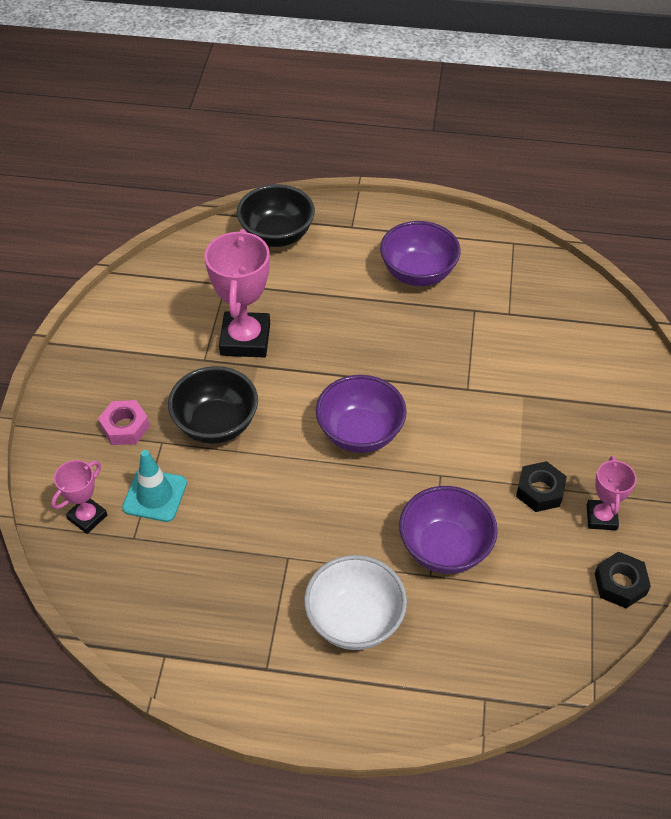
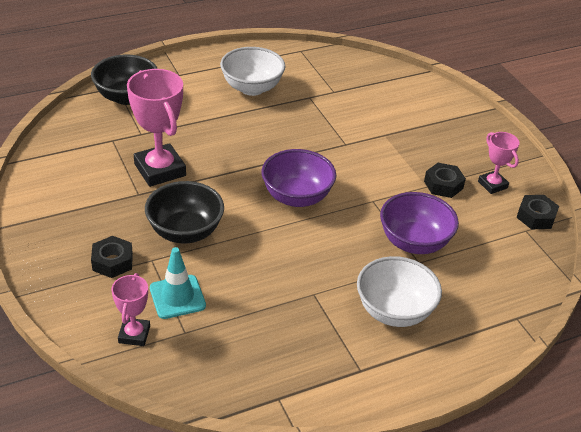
camera: 35 degrees left, 10 degrees down
pink nut [98,400,150,445] -> black nut [91,236,133,278]
purple bowl [380,221,461,286] -> white bowl [220,47,285,96]

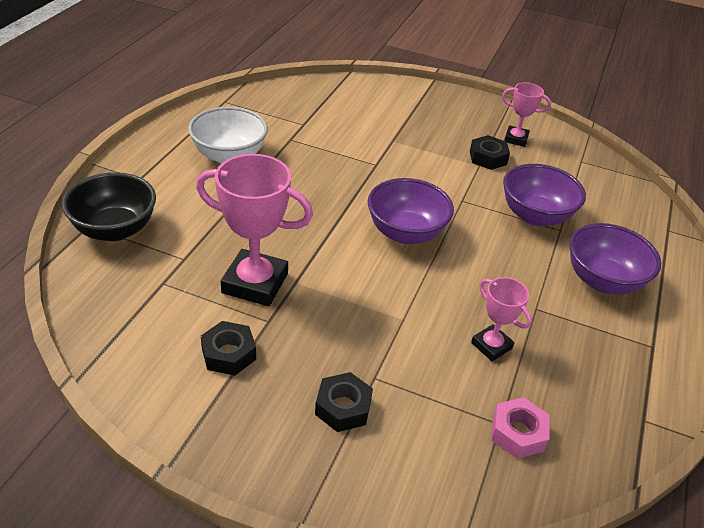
camera: 45 degrees left, 0 degrees up
pink trophy [111,273,150,346] -> pink trophy moved to [471,277,532,361]
black bowl [145,181,224,243] -> none
turquoise traffic cone [150,247,206,319] -> none
white bowl [357,256,442,327] -> purple bowl [569,223,661,294]
black nut [516,195,559,229] -> black nut moved to [201,321,256,376]
none -> pink nut [491,397,549,459]

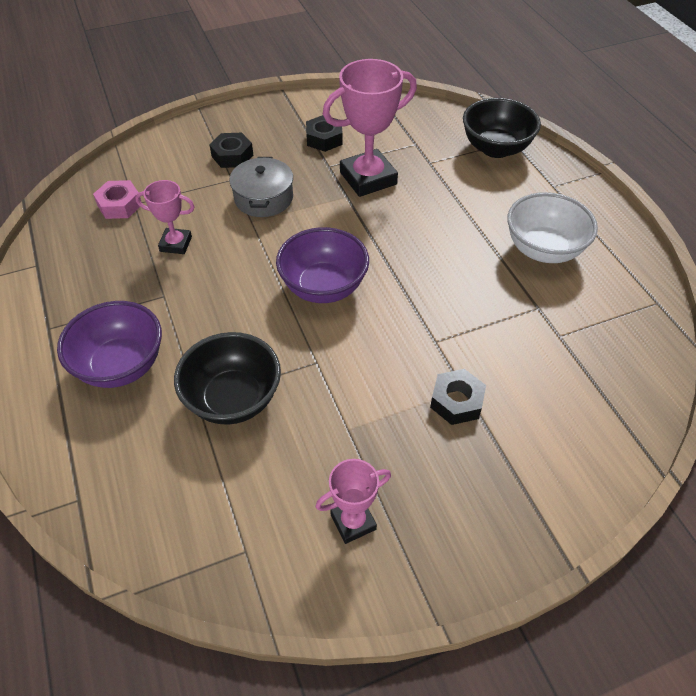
camera: 140 degrees right, 10 degrees up
black nut [470,135,510,170] -> black nut moved to [430,369,486,425]
purple bowl [503,164,586,226] -> black bowl [174,332,281,425]
none -> grey pot [230,157,293,217]

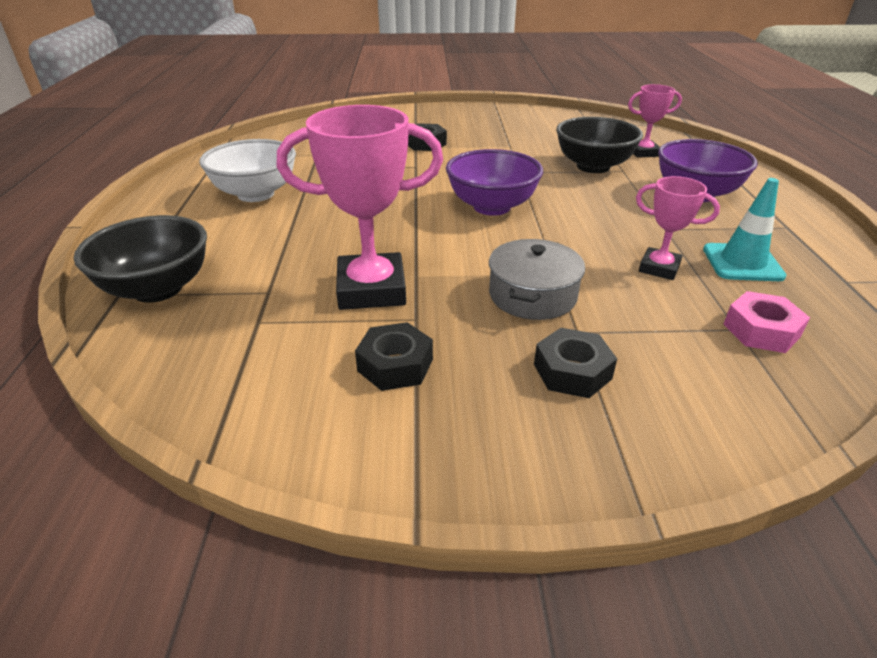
camera: 160 degrees left, 15 degrees down
pink trophy [316,459,391,544] -> pink trophy moved to [628,84,682,158]
none -> turquoise traffic cone [703,178,787,281]

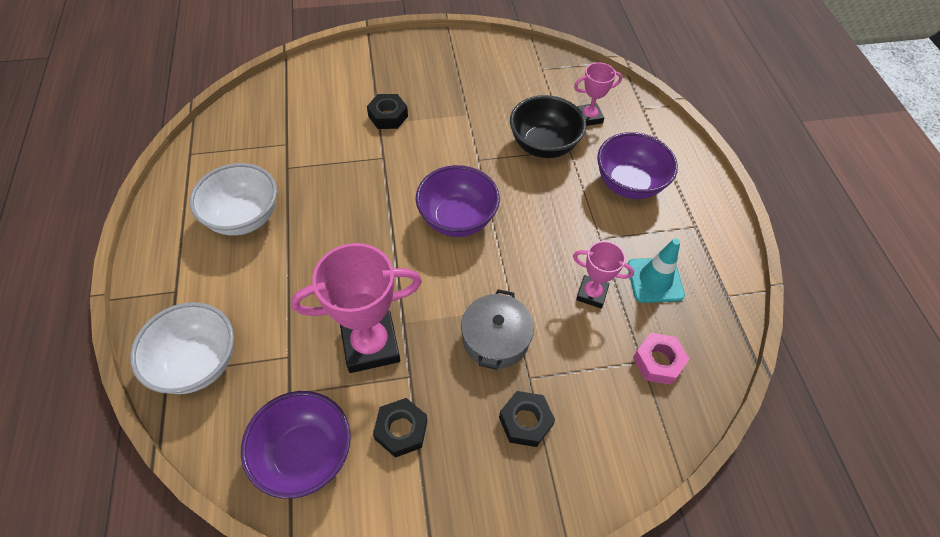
camera: 10 degrees left, 20 degrees up
black bowl [74,215,207,303] -> white bowl [130,302,234,394]
none -> purple bowl [241,391,351,499]

